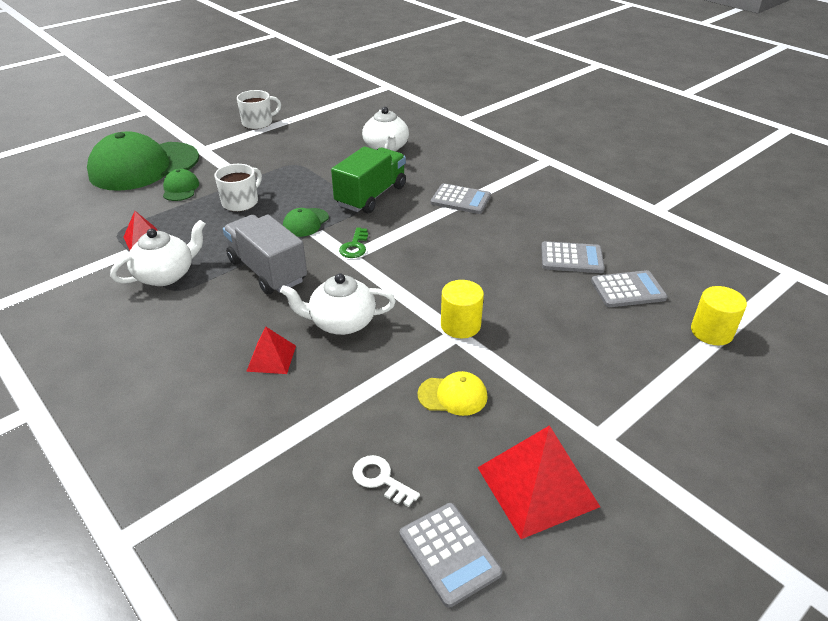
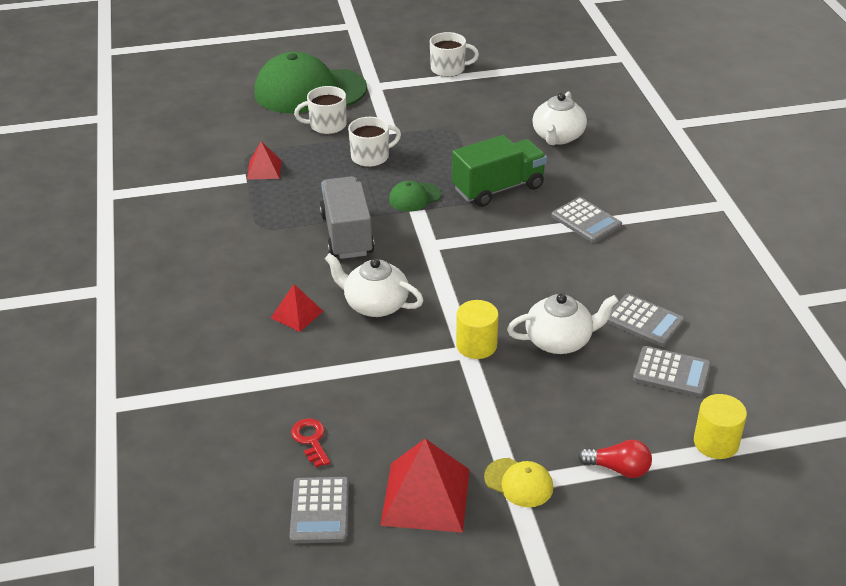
camera: 30 degrees right, 0 degrees up
white teapot [110,220,205,286] -> white teapot moved to [507,293,619,354]
green cap [163,169,199,201] -> white mug [294,86,347,134]
green key [339,227,368,258] -> none
white key [352,455,420,507] -> red key [291,418,330,467]
yellow cap [417,371,488,416] -> yellow cap moved to [484,458,553,507]
none -> red light bulb [578,440,652,478]

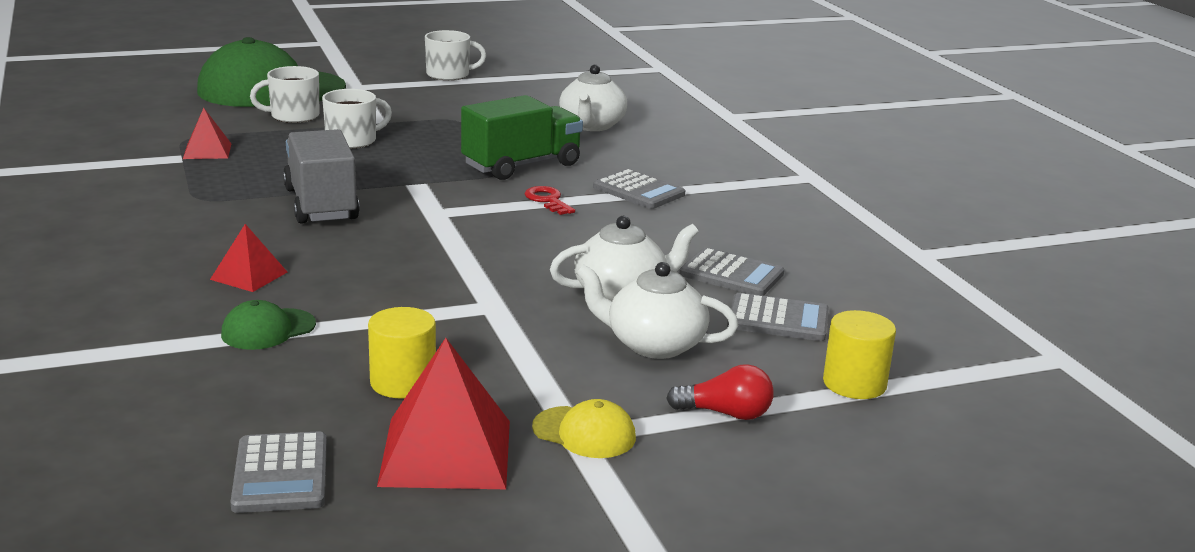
camera: 10 degrees left, 15 degrees down
red key [291,418,330,467] -> red key moved to [525,186,575,215]
white teapot [324,253,424,317] -> white teapot moved to [576,262,738,359]
green cap [389,181,441,212] -> green cap moved to [221,300,316,350]
yellow cylinder [456,300,499,359] -> yellow cylinder moved to [368,307,436,398]

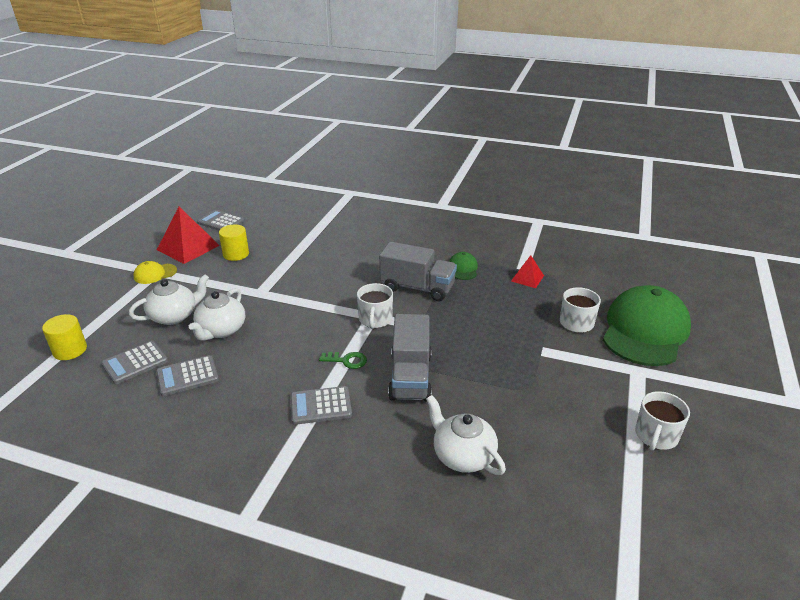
camera: 130 degrees right, 10 degrees up
red pyramid [210,224,287,292] -> none
green cap [221,300,316,350] -> green cap moved to [449,252,478,280]
white mug [322,89,392,149] -> white mug moved to [357,283,393,329]
green truck [461,95,583,180] -> grey truck [388,314,432,402]
red key [525,186,575,215] -> green key [319,352,367,369]
red light bulb [666,364,774,420] -> none

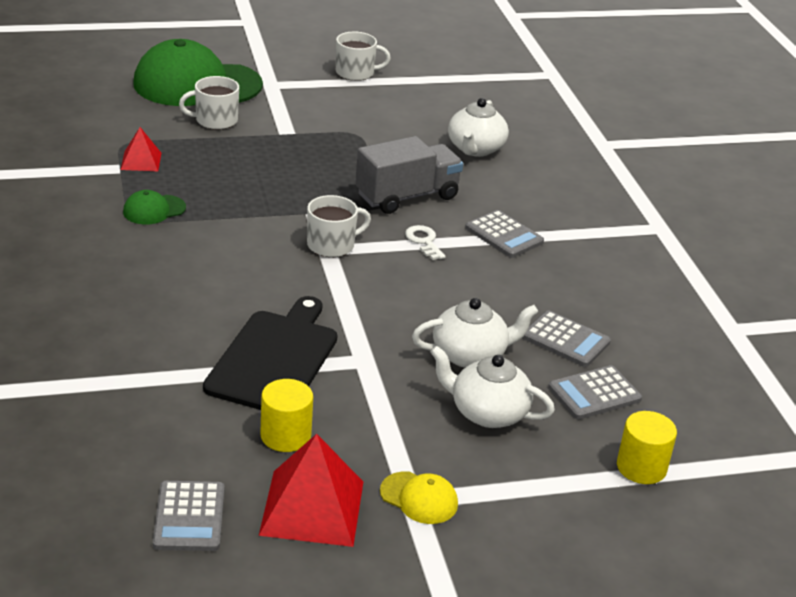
camera: 125 degrees left, 0 degrees up
grey calculator [101,341,168,384] -> grey calculator turned 135 degrees clockwise [548,365,642,419]
green key [319,352,367,369] -> white key [405,225,446,260]
grey truck [379,242,457,301] -> none
none -> black cutting board [203,296,337,410]

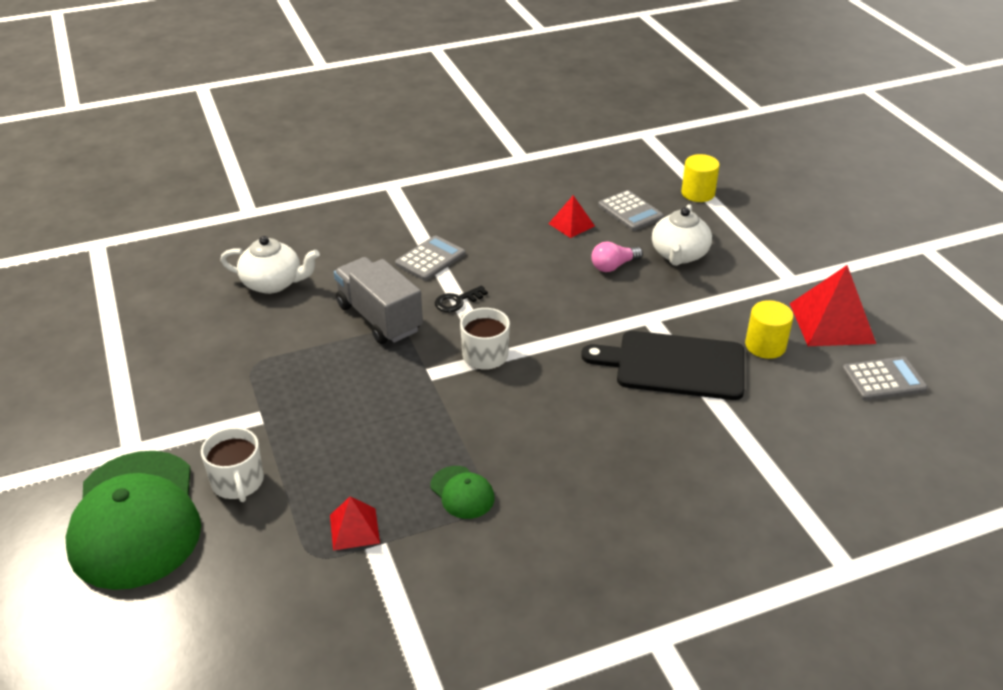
camera: 95 degrees left, 5 degrees up
white mug [336,32,391,81] -> none
yellow cap [380,471,458,524] -> none
white key [405,225,446,260] -> black key [435,286,488,312]
white teapot [412,298,539,368] -> pink light bulb [591,241,643,272]
grey calculator [522,310,611,367] -> red pyramid [548,195,595,238]

